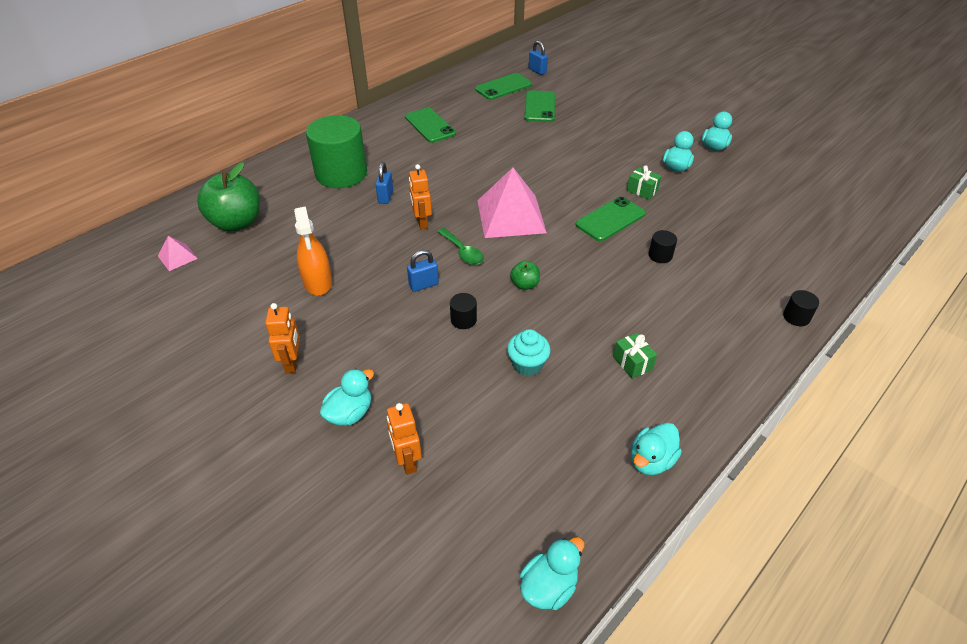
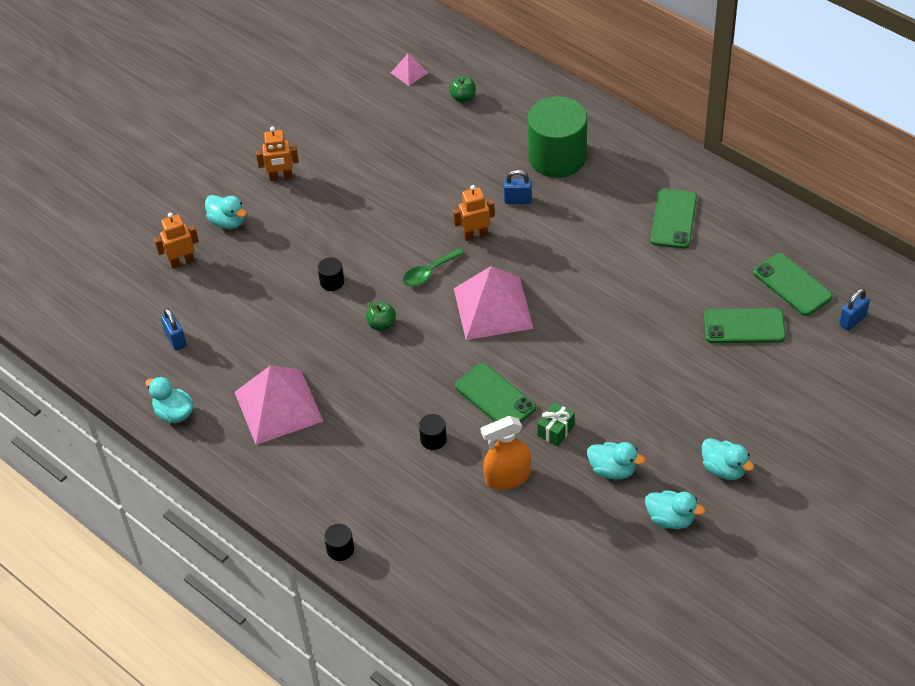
camera: 90 degrees right, 5 degrees up
green apple [197,162,260,232] -> green apple [449,76,476,103], size x0.46
orange spray bottle [294,206,332,296] -> orange spray bottle moved to [481,416,531,490]
green phone [405,108,456,143] -> green phone turned 45 degrees counterclockwise [650,189,697,249]
blue padlock [407,250,439,292] -> blue padlock moved to [161,308,187,351]
turquoise cupcake [507,329,550,376] -> none
turquoise duck [520,537,585,610] -> turquoise duck moved to [702,438,754,480]
green gift [613,333,657,379] -> pink pyramid [234,366,323,445]

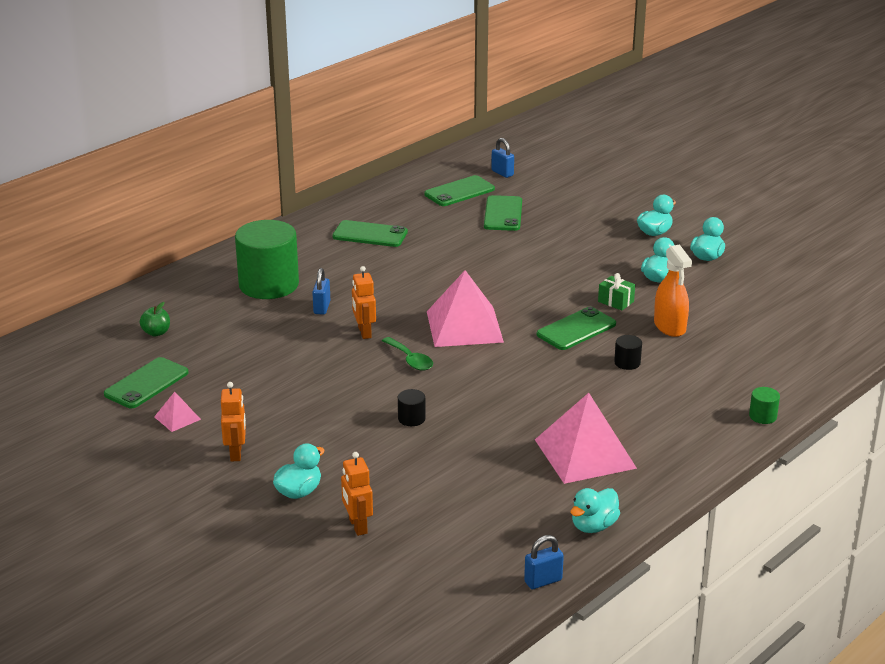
camera: 90 degrees left, 20 degrees down
blue padlock [161,308,187,351] -> blue padlock moved to [524,535,564,589]
black cylinder [324,524,354,561] -> green cylinder [749,387,780,424]
green apple [366,302,396,331] -> none
pink pyramid [391,54,429,86] -> pink pyramid moved to [154,392,201,432]
none -> green phone [104,357,189,408]

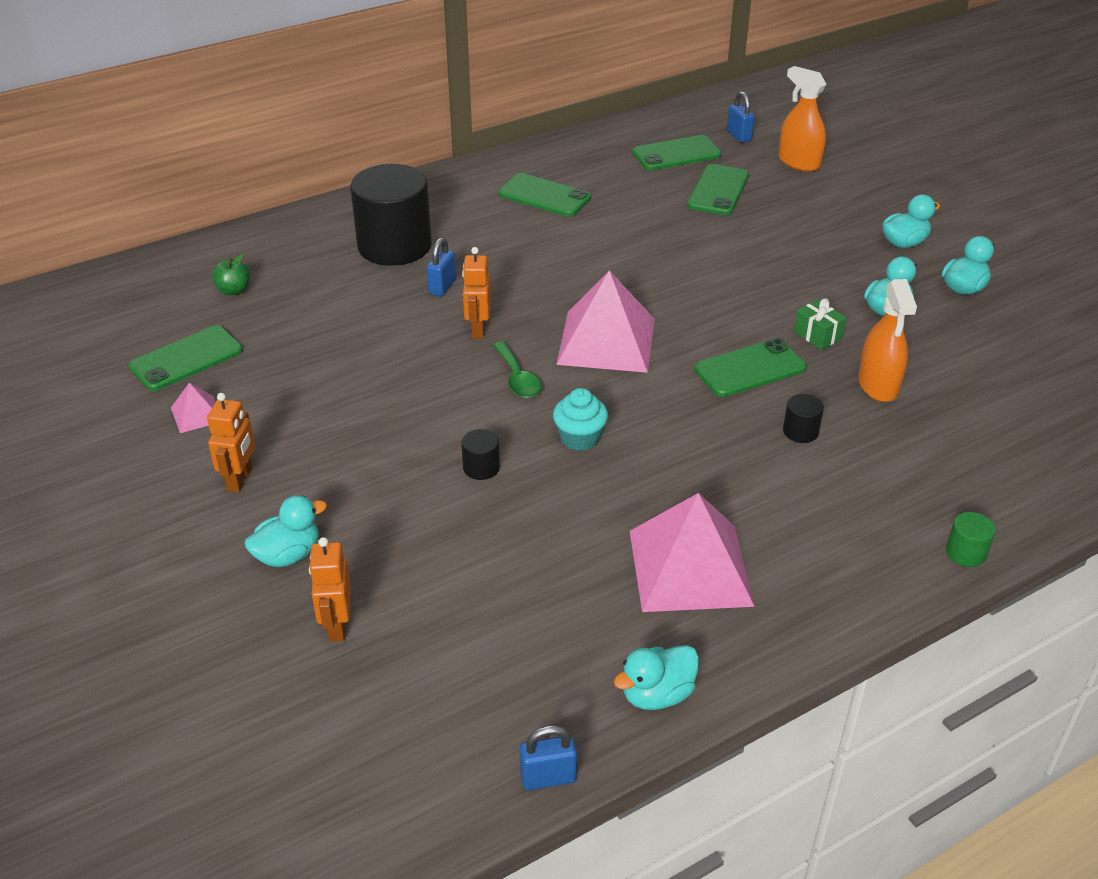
camera: 15 degrees right, 10 degrees up
green cylinder [235,220,299,299] -> black cylinder [350,164,432,266]
none -> turquoise cupcake [553,388,608,451]
none -> orange spray bottle [779,66,826,172]

